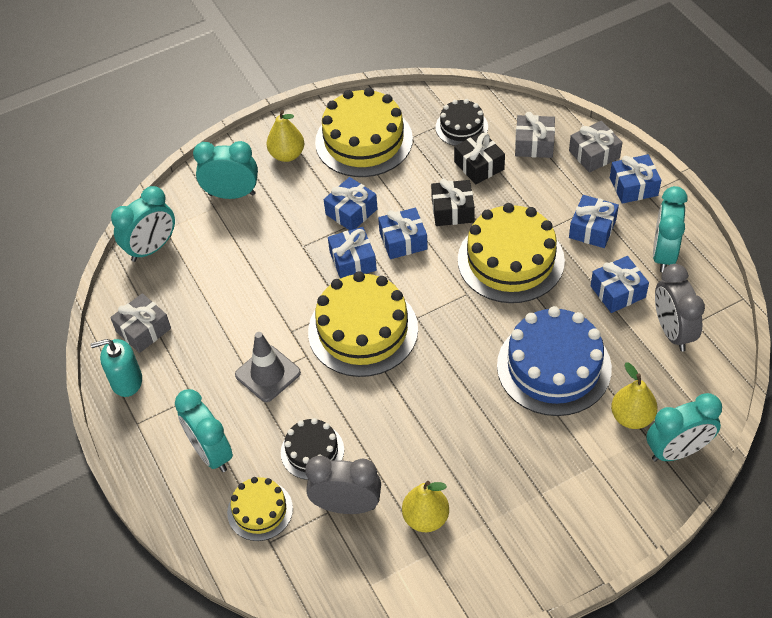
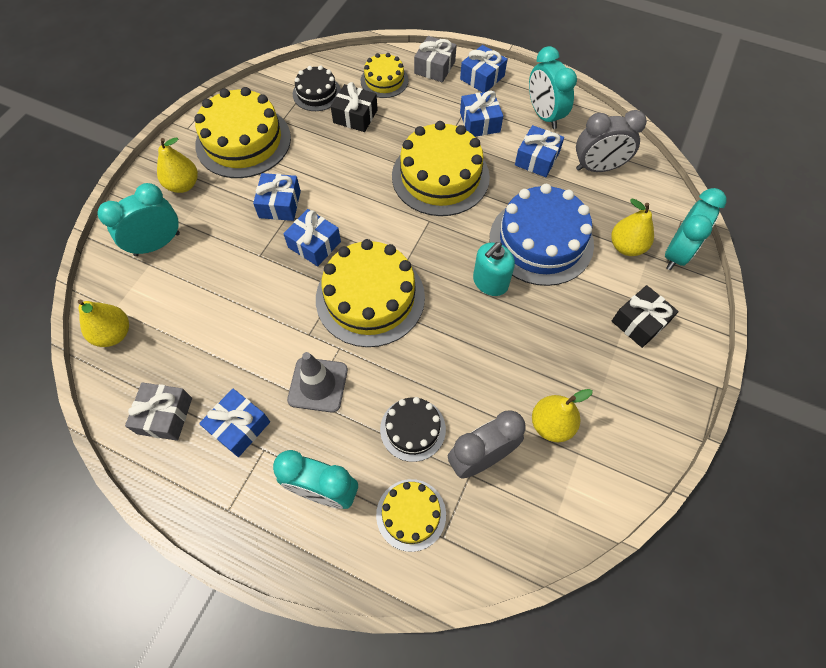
camera: 40 degrees left, 10 degrees up
turquoise soap dispenser [90,339,142,397] -> turquoise soap dispenser moved to [473,242,515,296]
turquoise clock [111,186,175,262] -> yellow pear [78,300,129,347]
blue gift [378,208,428,259] -> blue gift moved to [199,389,270,457]
black gift [431,179,475,226] -> black gift moved to [612,285,679,348]
grey gift [515,112,555,158] -> yellow cake [361,53,409,98]
grey clock [655,264,705,352] -> grey clock turned 45 degrees counterclockwise [576,110,647,172]

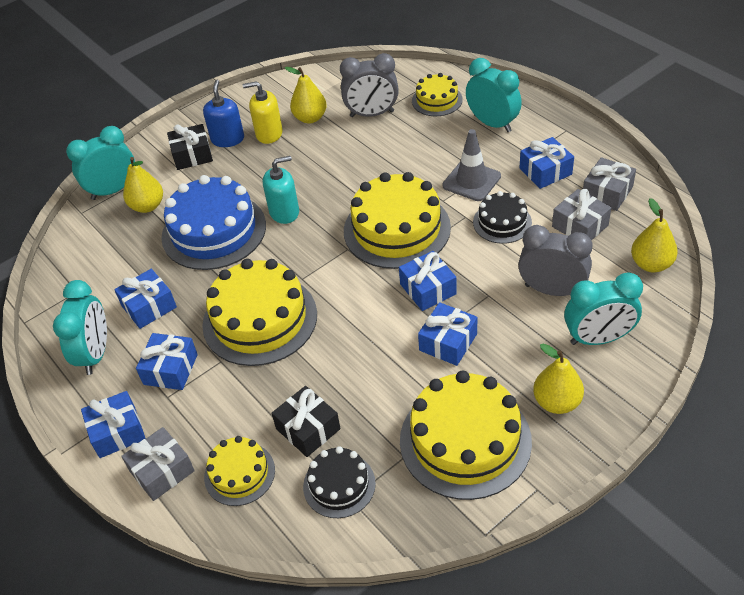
camera: 150 degrees left, 15 degrees down
black cake [380,397,446,462] -> black cake moved to [473,191,532,244]
grey clock [576,110,647,172] -> grey clock moved to [518,225,592,296]
none -> blue soap dispenser [203,80,244,147]
none -> yellow soap dispenser [243,81,282,144]
none -> grey gift [552,189,612,240]

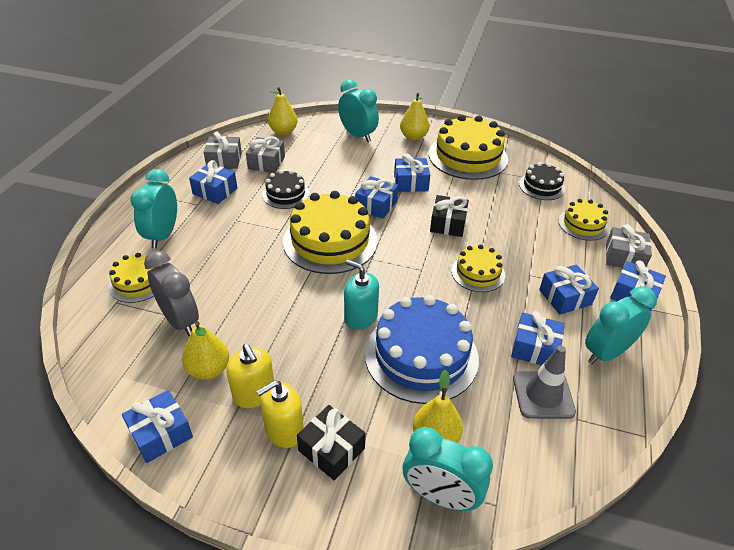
camera: 130 degrees left, 5 degrees down
yellow cake [202,259,317,366] -> yellow cake [451,244,505,292], size x0.54
blue soap dispenser [203,80,244,147] -> yellow soap dispenser [256,380,304,448]
black gift [271,386,340,457] -> black gift moved to [430,195,469,237]
grey traffic cone [442,129,501,201] -> grey traffic cone moved to [513,345,576,419]
grey clock [518,225,592,296] -> none
none -> blue gift [122,390,193,463]

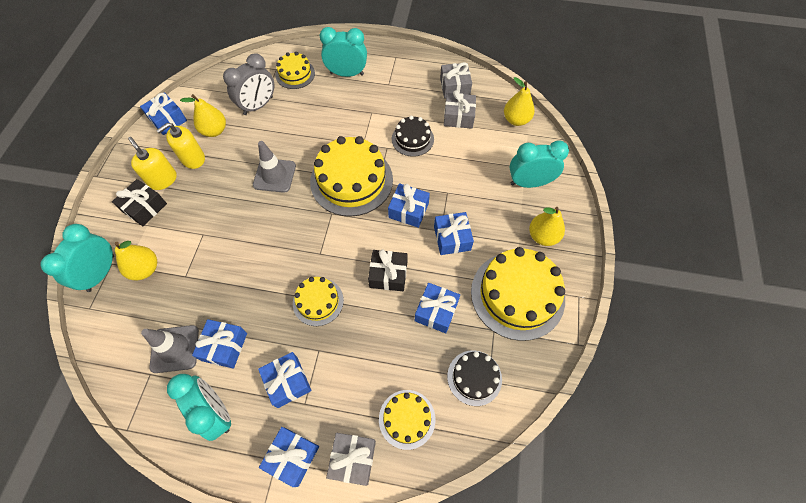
camera: 85 degrees right, 20 degrees up
blue gift [189,160,237,204] -> blue gift moved to [415,283,460,333]
turquoise clock [338,79,379,142] -> turquoise clock turned 135 degrees counterclockwise [509,141,569,188]
turquoise soap dispenser [344,259,379,330] -> none
blue cake [365,295,479,404] -> none
none -> grey traffic cone [253,141,296,193]

